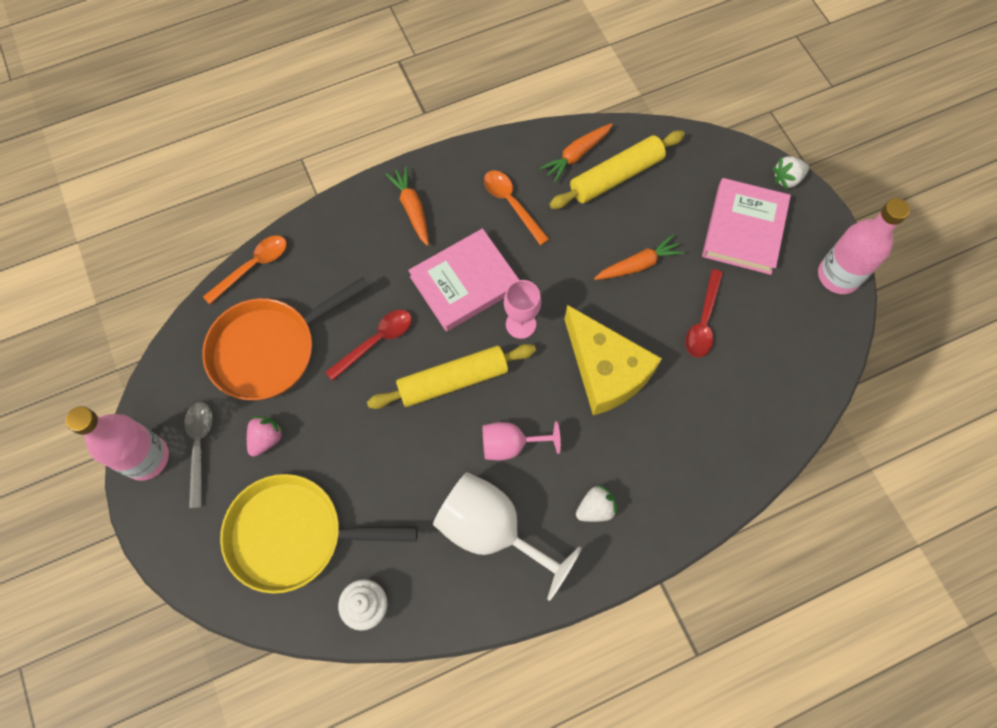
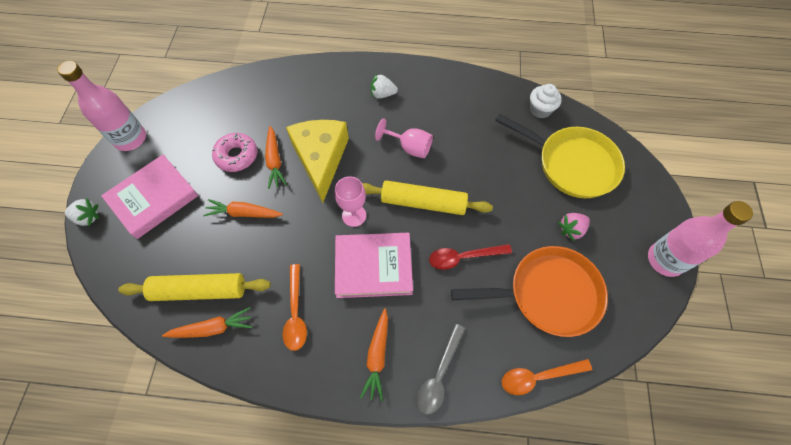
camera: 150 degrees left, 5 degrees down
grey spoon [184,402,213,508] -> grey spoon moved to [417,324,465,415]
white goblet [433,472,582,601] -> none
red spoon [685,269,723,357] -> pink donut [212,133,257,172]
none -> orange carrot [265,126,287,189]

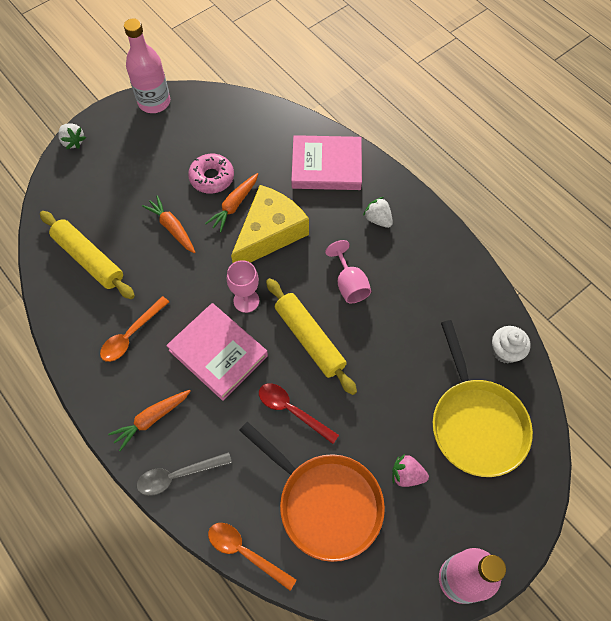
camera: 45 degrees right, 0 degrees up
pink book [101,155,198,239] -> pink book moved to [291,135,362,190]
orange carrot [162,307,252,338] -> none

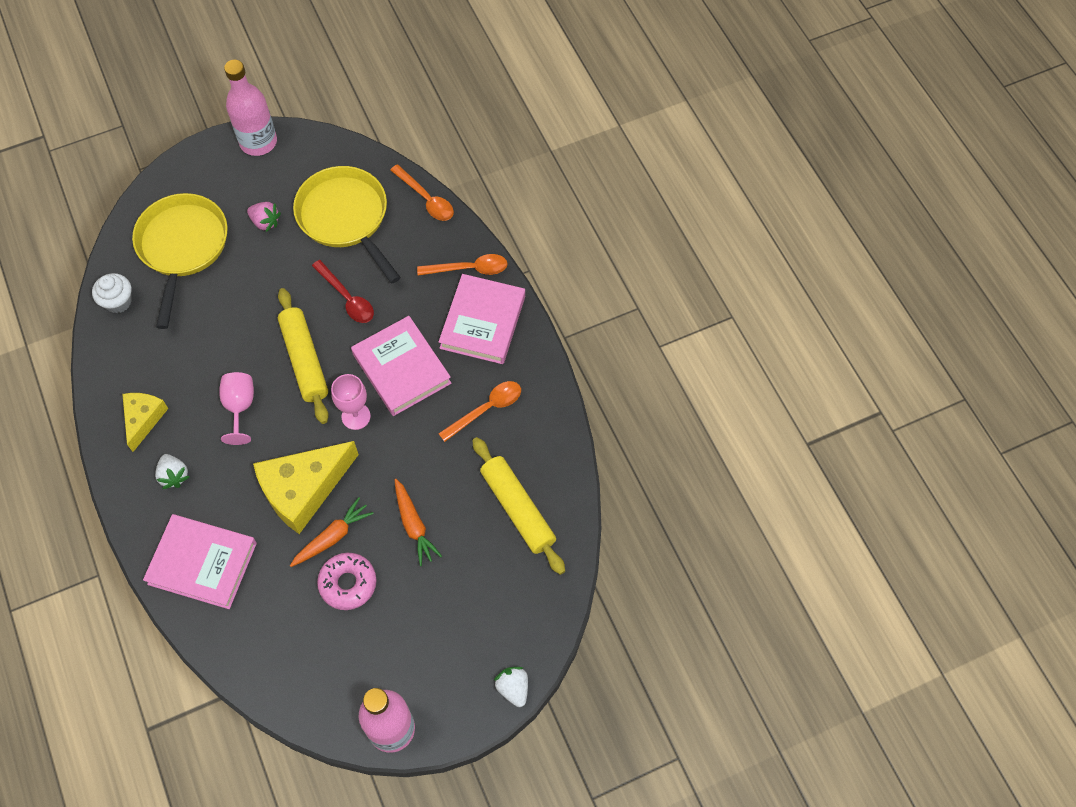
camera: 165 degrees left, 0 degrees up
orange carrot [108,390,191,451] -> pink book [439,274,525,364]
grey spoon [137,452,232,496] -> orange spoon [417,254,508,276]
orange pan [239,422,385,562] -> yellow pan [293,166,401,283]
none -> yellow cheese [122,393,168,452]

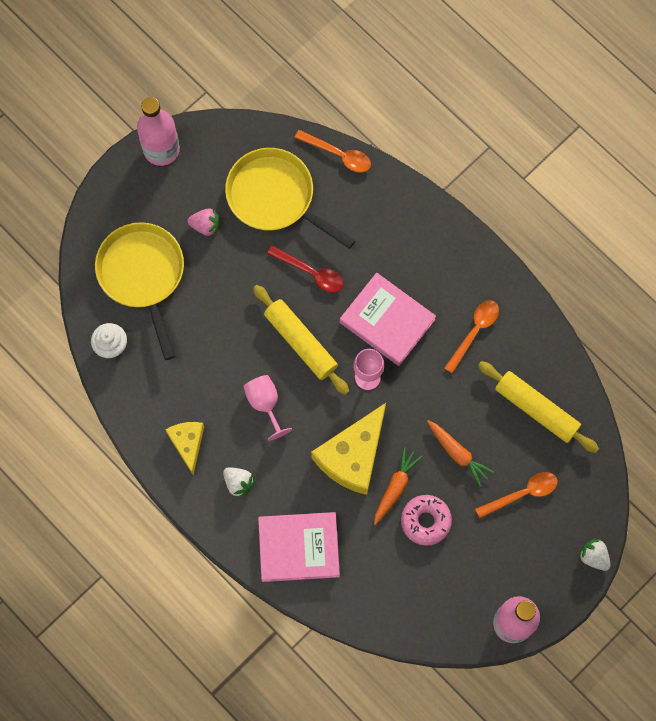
camera: 20 degrees left, 10 degrees up
orange spoon [417,254,508,276] -> orange spoon moved to [475,472,558,518]
pink book [439,274,525,364] -> none

